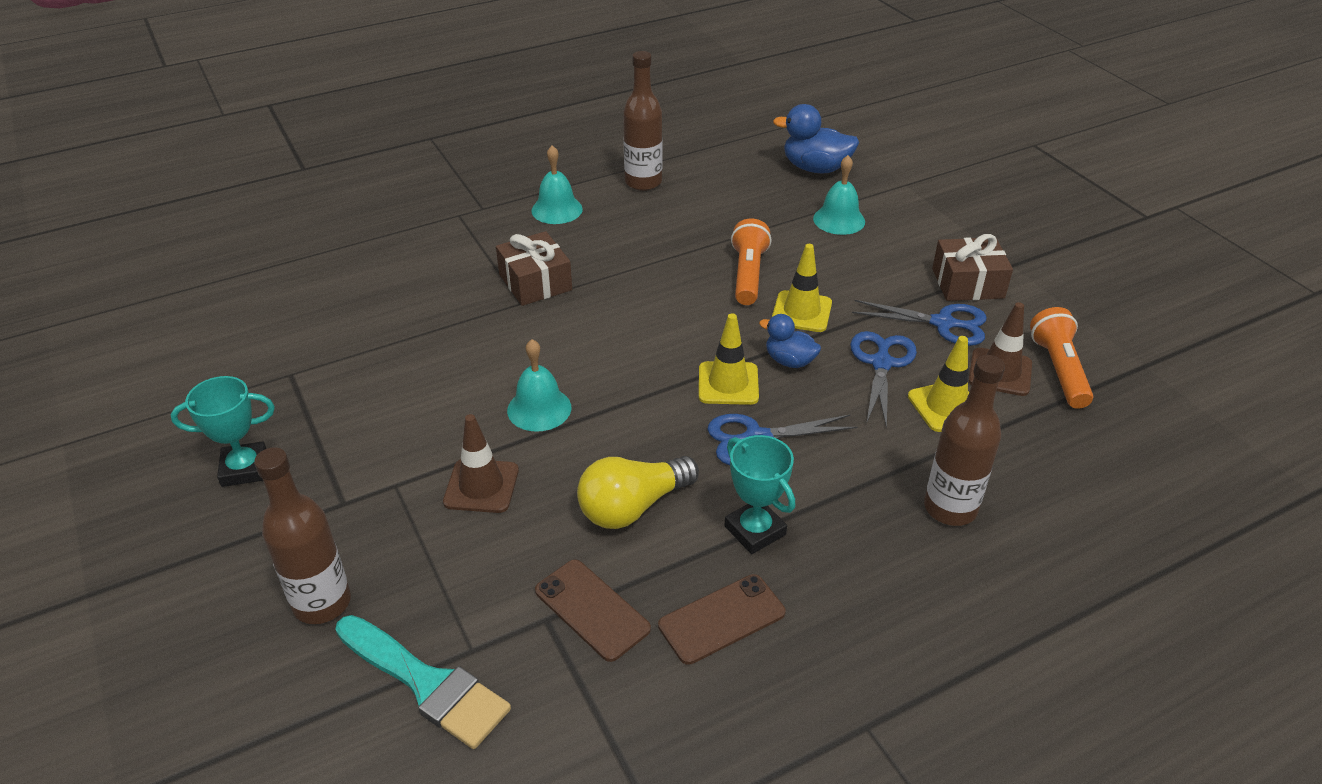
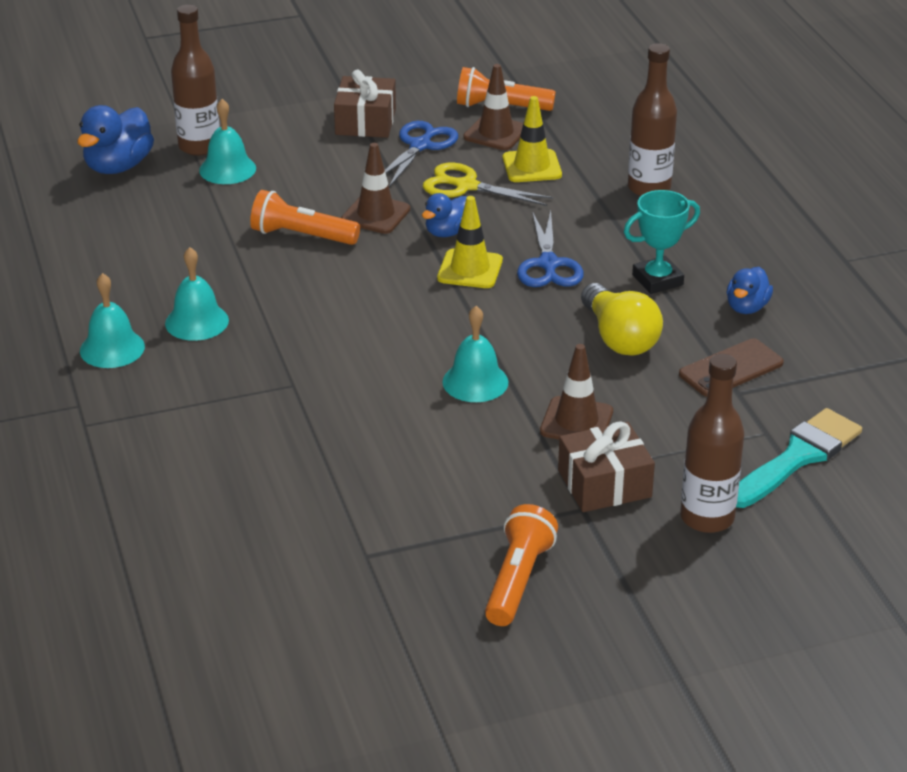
camera: 80 degrees left, 5 degrees down
turquoise trophy [171,376,275,487] -> orange flashlight [485,504,558,626]
brown gift [496,231,572,306] -> brown gift moved to [558,421,655,512]
brown bottle [623,51,662,191] -> brown bottle moved to [171,5,220,156]
brown phone [658,574,786,665] -> blue duck [726,267,773,314]
yellow traffic cone [772,244,832,332] -> brown traffic cone [341,143,410,234]
blue scissors [850,331,917,428] -> yellow scissors [423,162,553,206]
none -> turquoise bell [165,247,229,341]

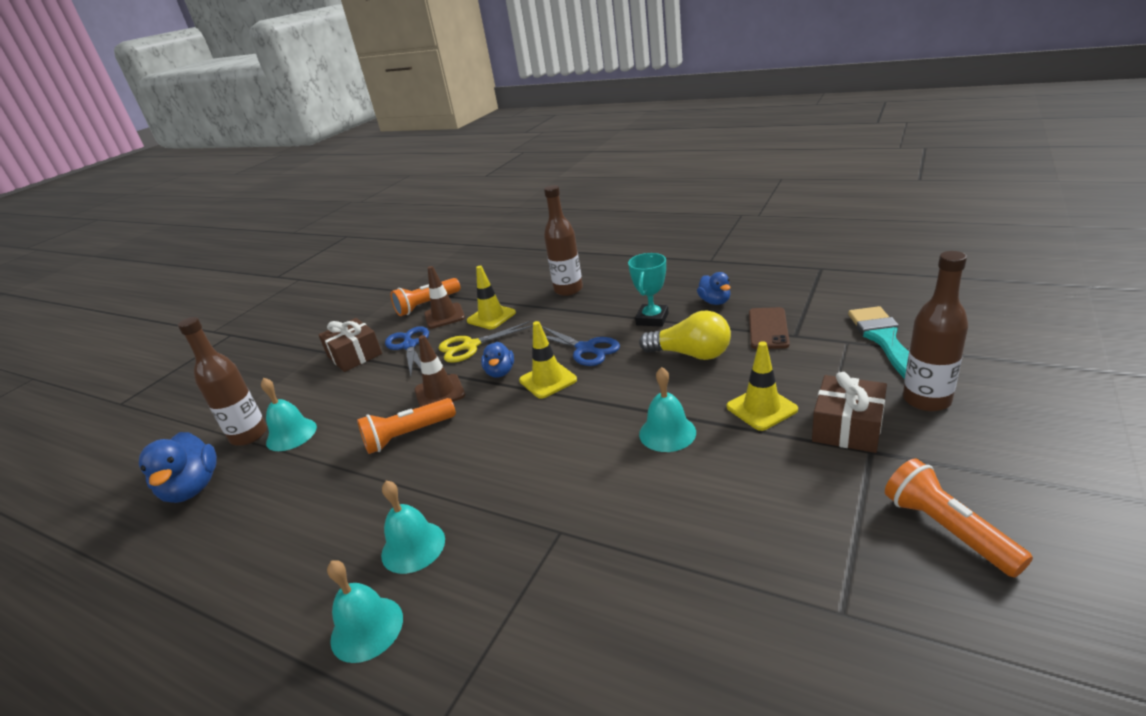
camera: 40 degrees left, 5 degrees down
brown traffic cone [540,344,613,440] -> yellow traffic cone [727,341,798,431]

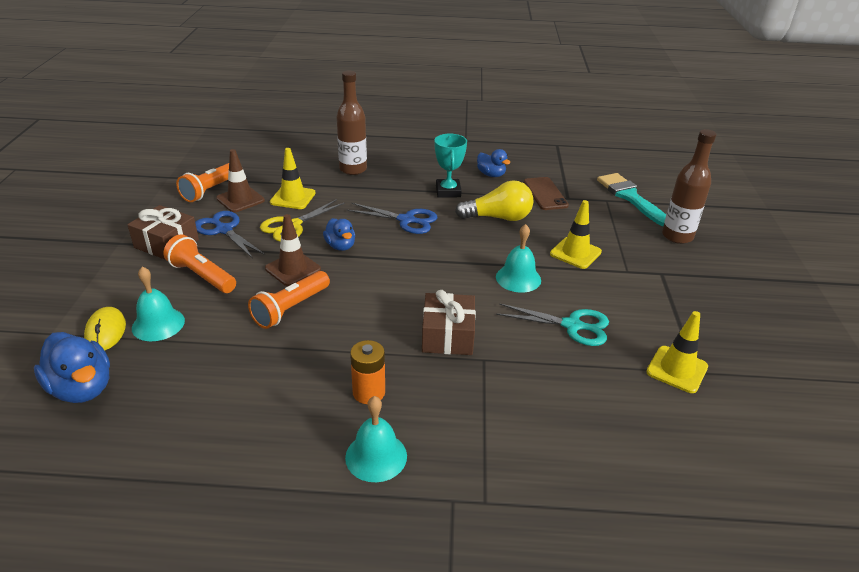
camera: 30 degrees left, 5 degrees up
brown bottle [178,317,267,446] -> yellow mouse [84,307,126,351]
turquoise bell [381,481,445,574] -> orange battery [350,340,385,404]
yellow traffic cone [519,321,577,399] -> yellow traffic cone moved to [646,311,708,393]
brown gift [812,372,887,453] -> brown gift moved to [422,290,476,355]
orange flashlight [885,458,1033,577] -> orange flashlight moved to [163,234,236,293]
none -> turquoise scissors [496,303,609,346]

